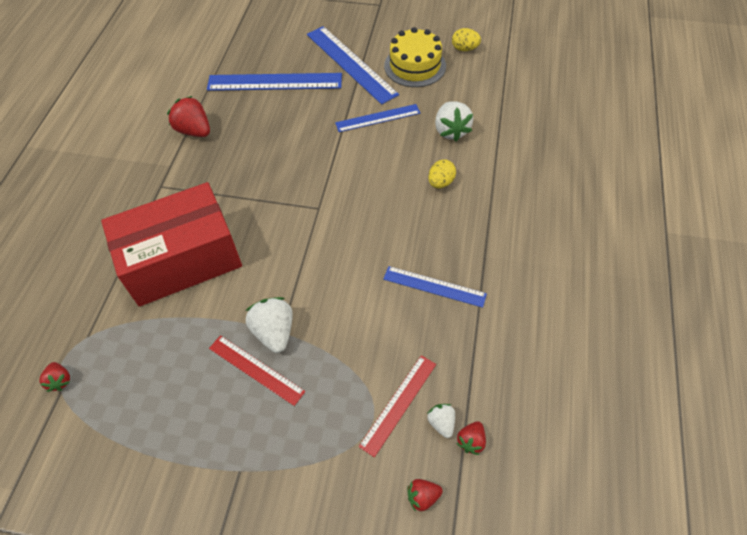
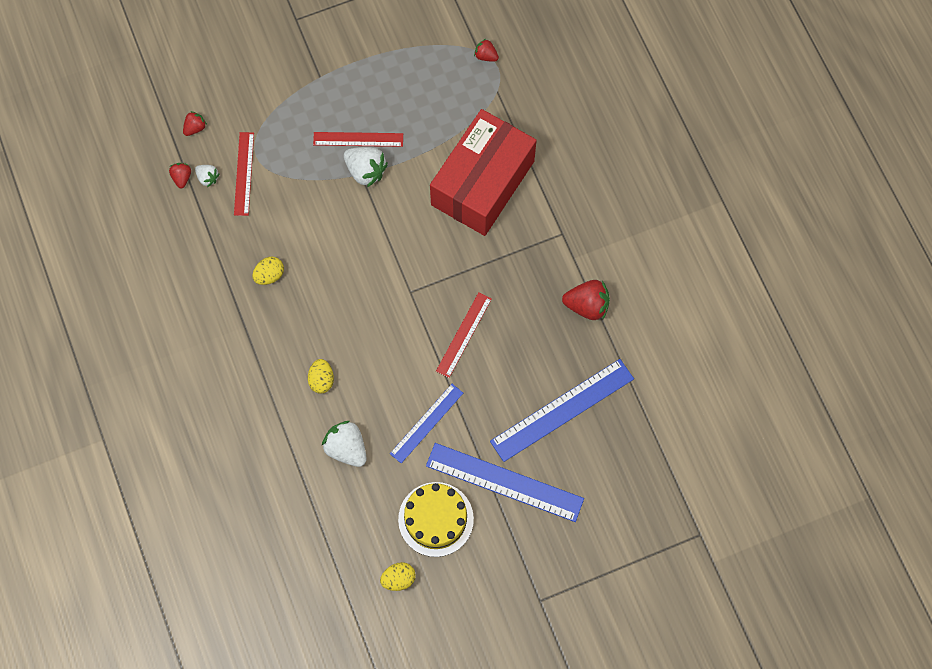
camera: 145 degrees right, 15 degrees up
blue ruler [383,266,487,308] -> yellow egg [252,257,284,285]
none -> red ruler [436,292,492,378]

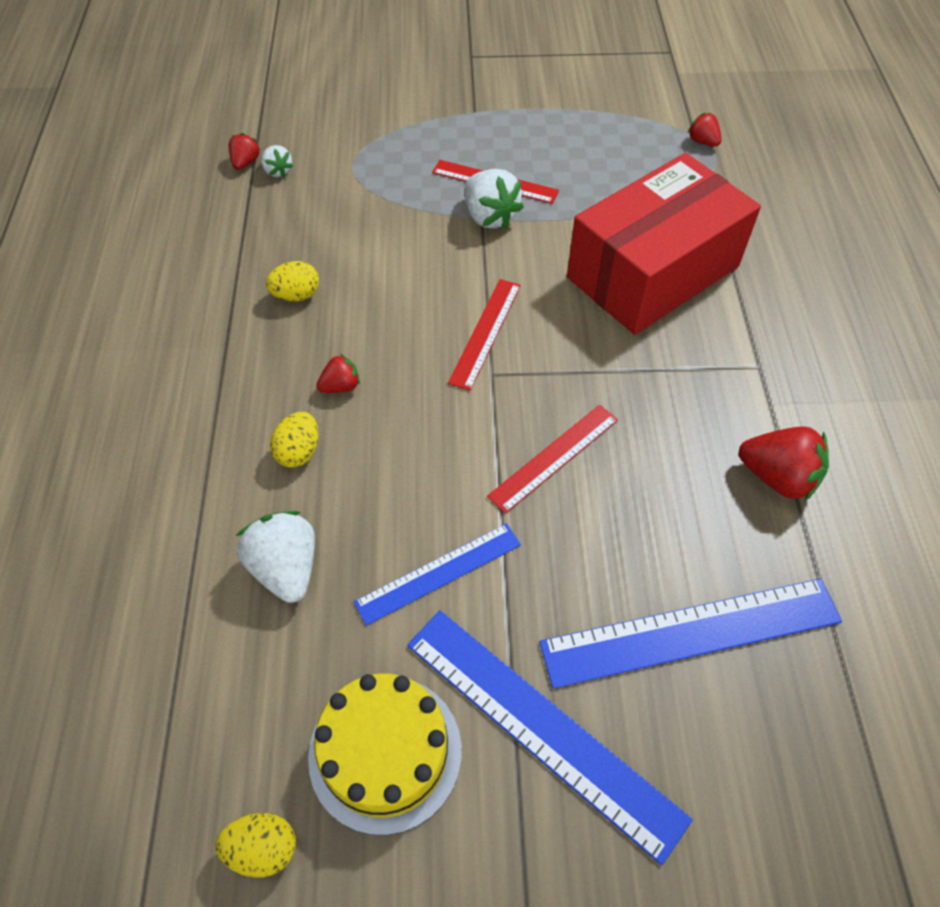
camera: 20 degrees right, 15 degrees down
red strawberry [183,111,207,136] -> red strawberry moved to [316,354,360,393]
red ruler [234,132,254,216] -> red ruler moved to [448,279,521,391]

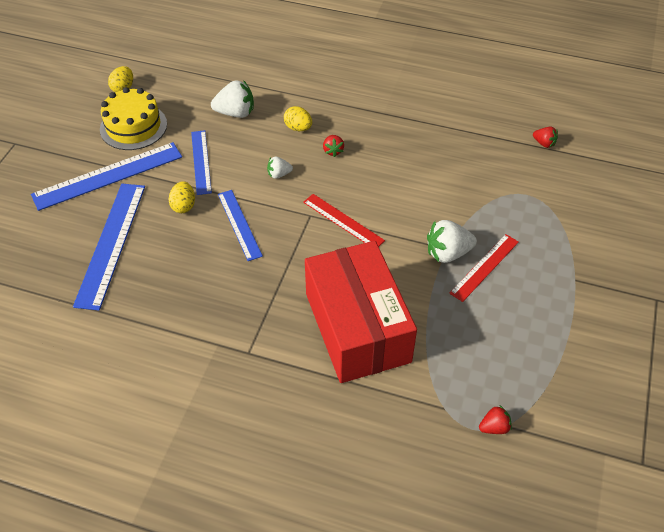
camera: 110 degrees right, 5 degrees down
white strawberry [261,145,293,178] -> white strawberry moved to [267,157,293,179]
yellow egg [266,261,319,301] -> yellow egg moved to [169,181,195,213]
red ruler [487,405,618,514] -> blue ruler [218,190,263,261]
red strawberry [739,427,829,501] -> none

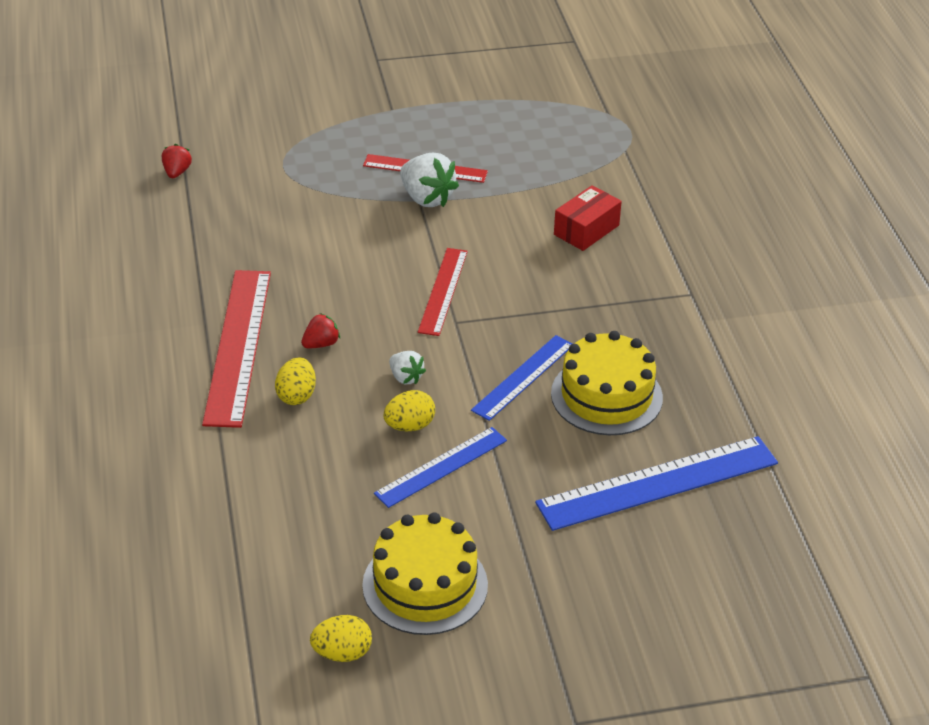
camera: 120 degrees left, 10 degrees down
blue ruler [31,142,182,211] -> none
yellow egg [169,181,195,213] -> yellow egg moved to [383,390,435,431]
white strawberry [211,80,254,118] -> none
red box [305,241,417,383] -> red box [554,185,622,251], size x0.42
red strawberry [479,406,512,434] -> none
none -> red ruler [202,270,271,428]
none -> yellow cake [551,331,663,435]

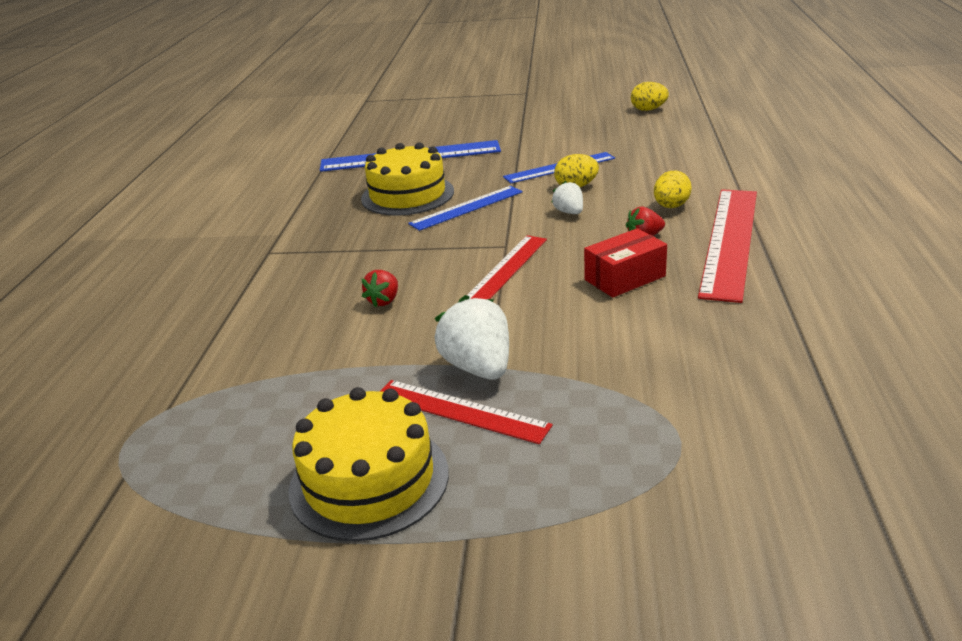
camera: 160 degrees left, 10 degrees down
red strawberry [162,144,192,178] -> red strawberry moved to [361,270,398,307]
yellow cake [362,512,488,635] -> yellow cake moved to [288,387,449,541]
red box [554,185,622,251] -> red box moved to [584,228,667,298]

